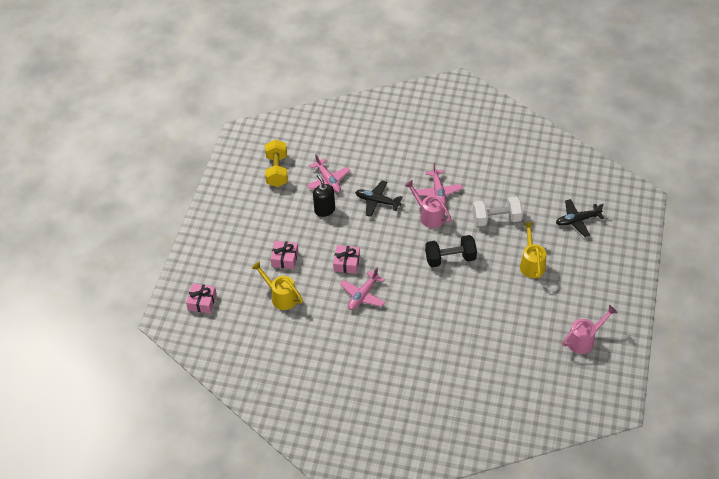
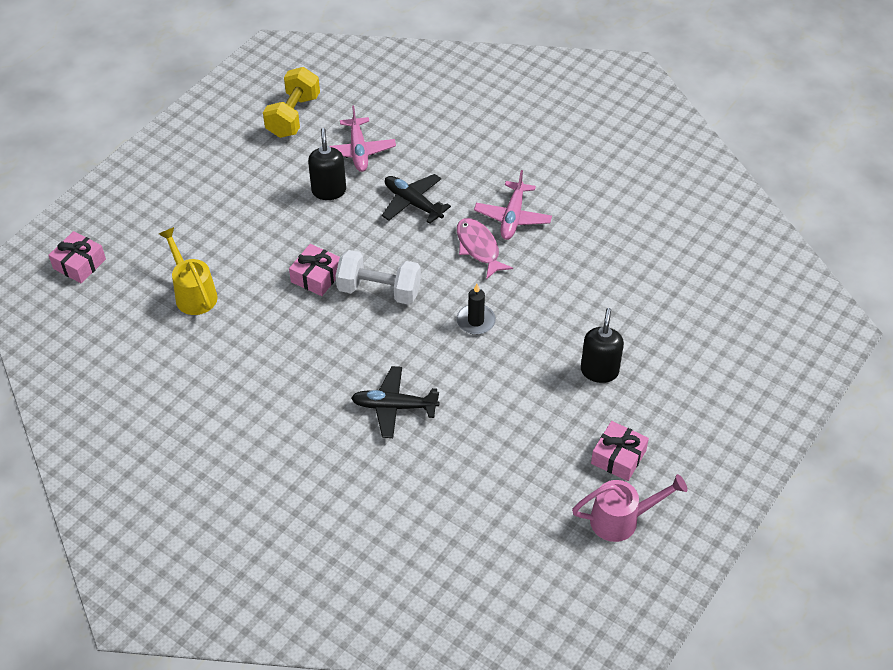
camera: 20 degrees right, 0 degrees up
pink gift [271,241,298,269] -> pink gift moved to [591,421,649,481]
pink plane [340,267,385,310] -> none
pink watering can [404,180,451,228] -> pink fish [457,218,513,279]
black dumbbell [425,235,477,267] -> black candle [456,284,496,335]
white dumbbell [472,196,523,226] -> white dumbbell moved to [336,250,421,305]
yellow watering can [520,222,546,278] -> black soap dispenser [581,308,624,383]
black plane [556,199,604,237] -> black plane moved to [351,366,439,438]

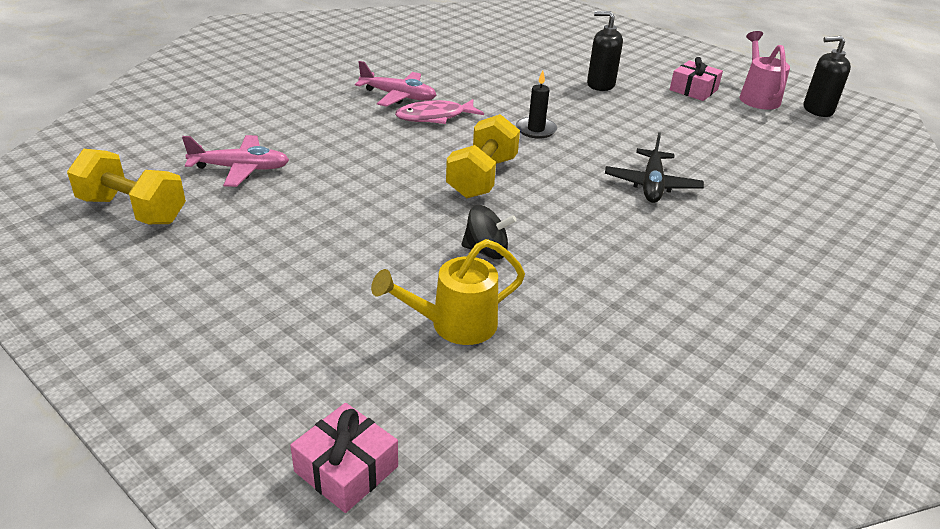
camera: 85 degrees left, 15 degrees down
pink gift [289,244,340,296] -> none
black soap dispenser [308,128,346,200] -> black soap dispenser moved to [804,36,851,117]
white dumbbell [336,250,421,305] -> yellow dumbbell [446,114,520,198]
black plane [382,174,451,224] -> none
none -> black spinning top [461,205,517,259]

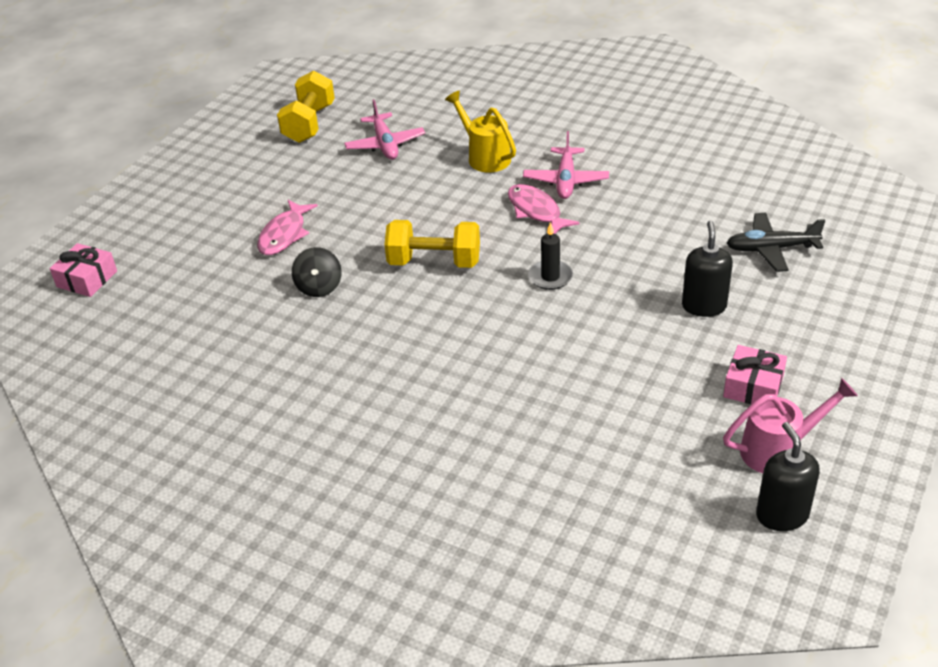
camera: 80 degrees right, 5 degrees up
yellow watering can [371,239,525,345] -> yellow watering can moved to [445,91,516,172]
black plane [605,132,704,203] -> black plane moved to [727,213,826,272]
none -> pink fish [257,200,318,255]

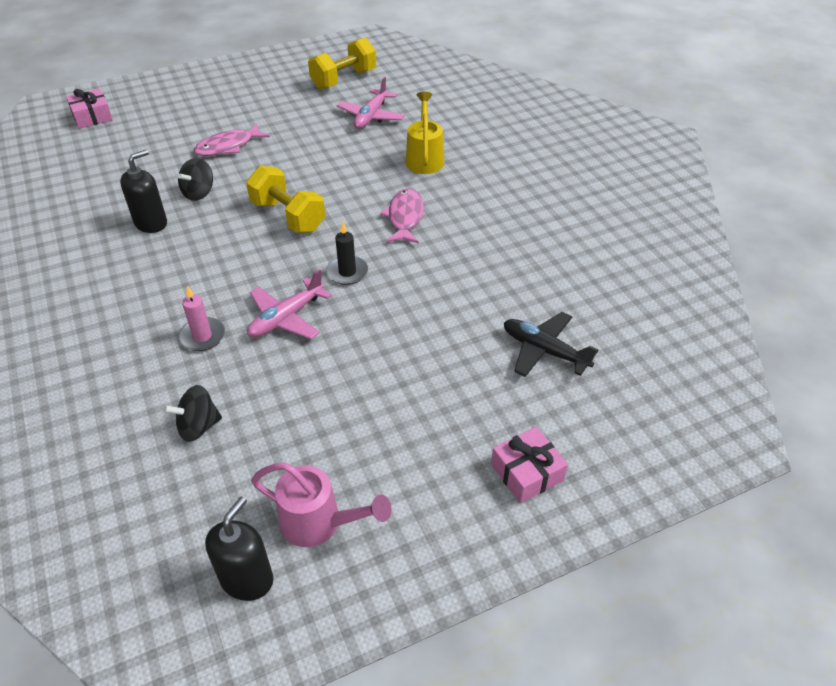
camera: 35 degrees right, 5 degrees up
pink plane [523,131,609,199] -> pink plane moved to [247,269,332,339]
black soap dispenser [682,220,733,317] -> black soap dispenser moved to [120,150,167,233]
pink gift [723,345,787,404] -> pink gift moved to [491,427,568,504]
none -> black spinning top [163,385,222,442]
none -> pink candle [178,286,225,351]

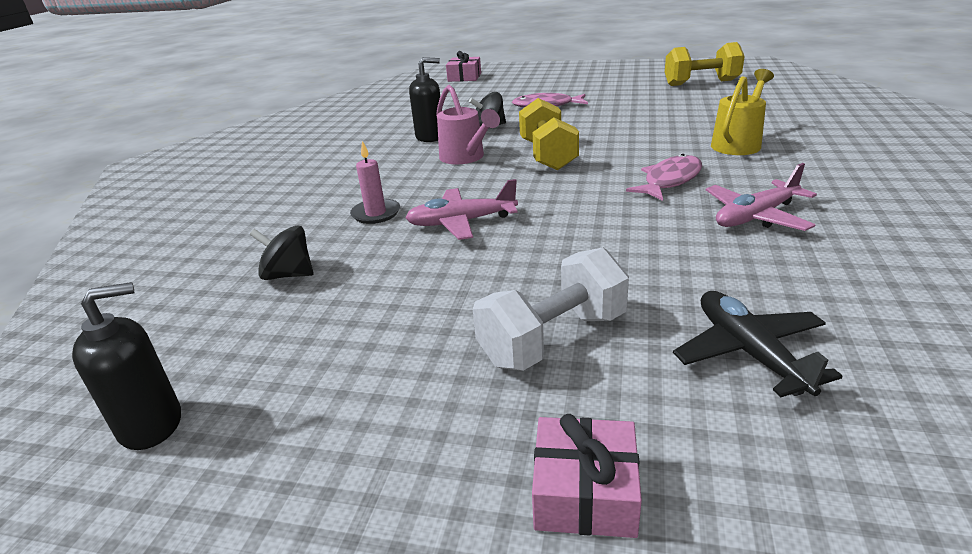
camera: 40 degrees right, 15 degrees down
pink watering can [251,462,392,547] -> pink watering can moved to [436,85,500,164]
black candle [326,222,368,285] -> none
pink plane [337,77,405,129] -> pink plane moved to [706,163,817,231]
none -> white dumbbell [473,248,629,371]

